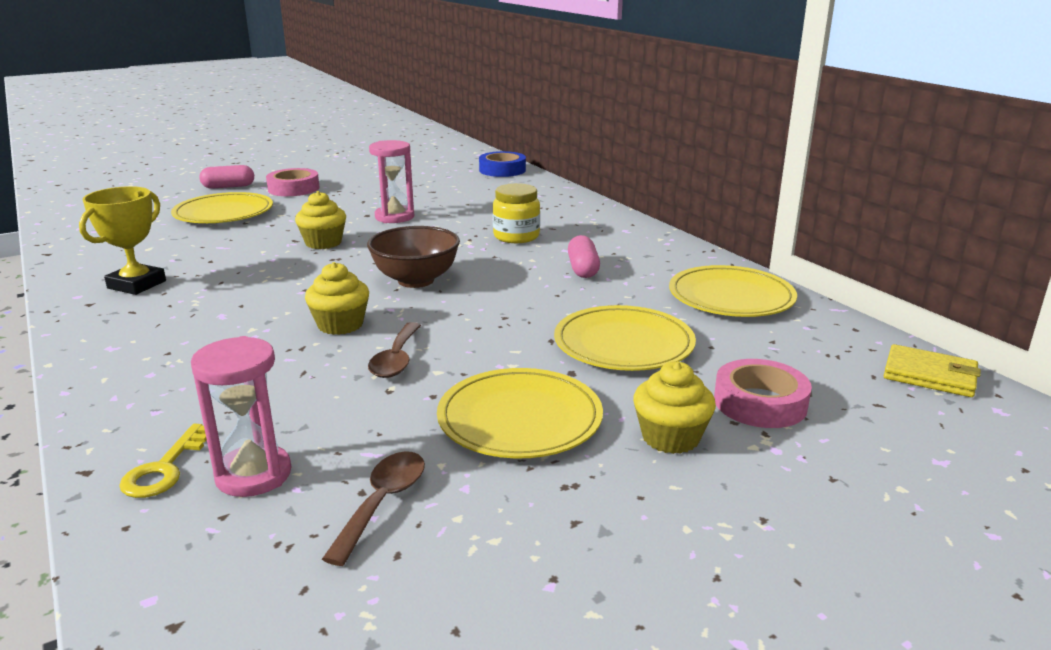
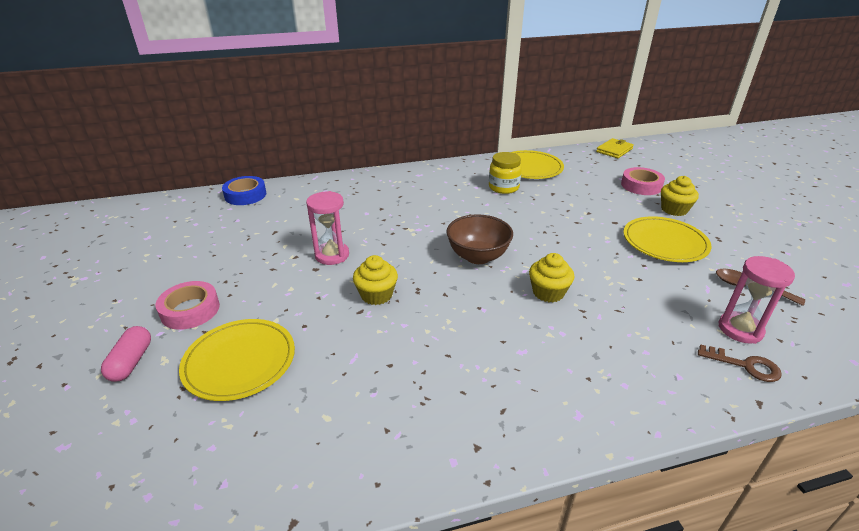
camera: 75 degrees left, 10 degrees up
yellow trophy [79,186,166,295] -> none
yellow key [119,423,207,498] -> brown key [698,344,782,382]
brown spoon [368,322,421,378] -> none
yellow jar [493,183,540,243] -> yellow jar moved to [489,152,522,194]
yellow plate [554,305,696,371] -> none
pink capsule [568,235,600,278] -> none

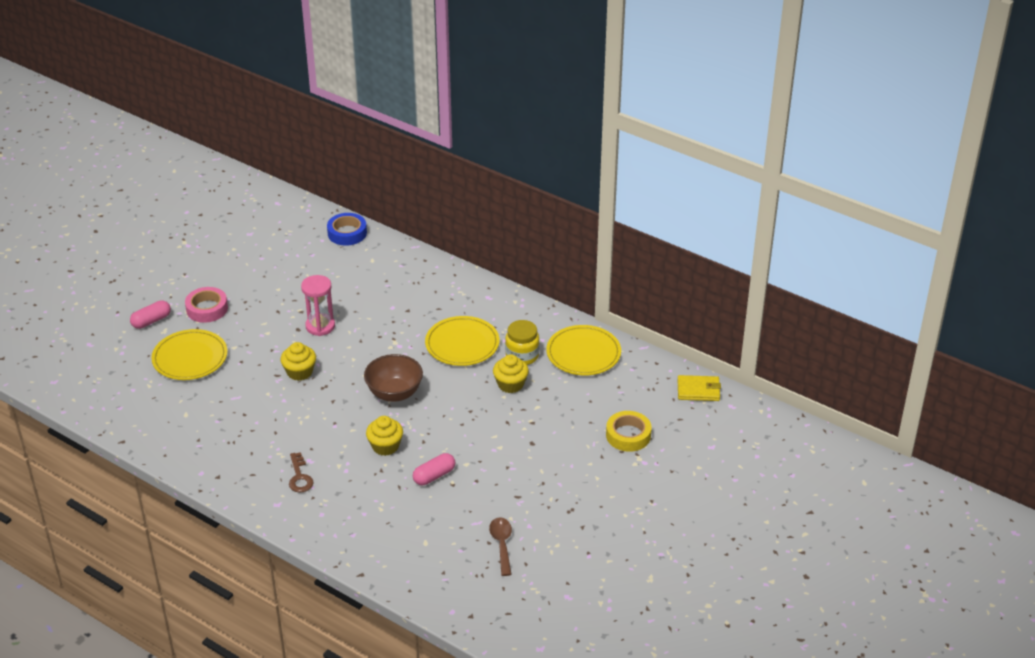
camera: 50 degrees right, 5 degrees up
pink tape [621,167,665,195] -> yellow tape [606,411,652,452]
yellow plate [623,216,712,262] -> yellow plate moved to [425,316,499,366]
yellow cupcake [661,176,699,216] -> yellow cupcake moved to [493,354,529,393]
brown key [698,344,782,382] -> brown key moved to [289,452,314,493]
pink hourglass [719,256,795,344] -> none
none -> pink capsule [413,453,455,485]

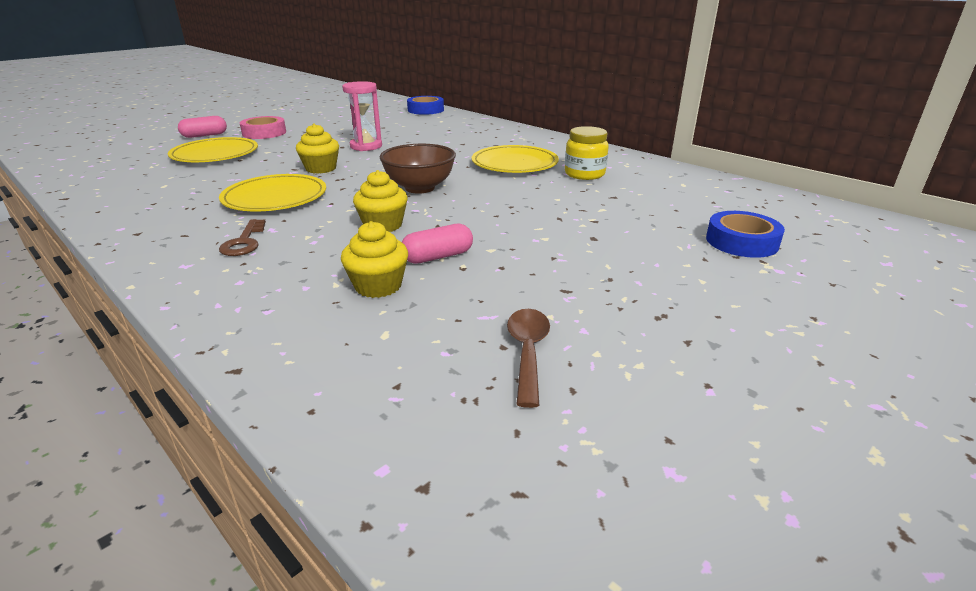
camera: 10 degrees right, 10 degrees down
yellow cupcake [493,354,529,393] -> yellow cupcake moved to [341,221,408,298]
yellow plate [546,325,621,376] -> yellow plate moved to [219,174,326,211]
yellow tape [606,411,652,452] -> blue tape [706,211,785,258]
yellow wallet [677,375,721,401] -> none

